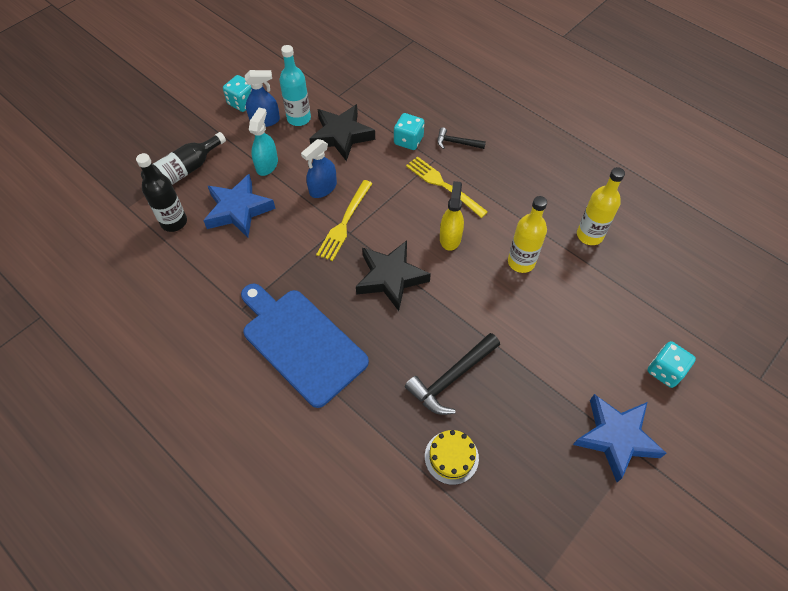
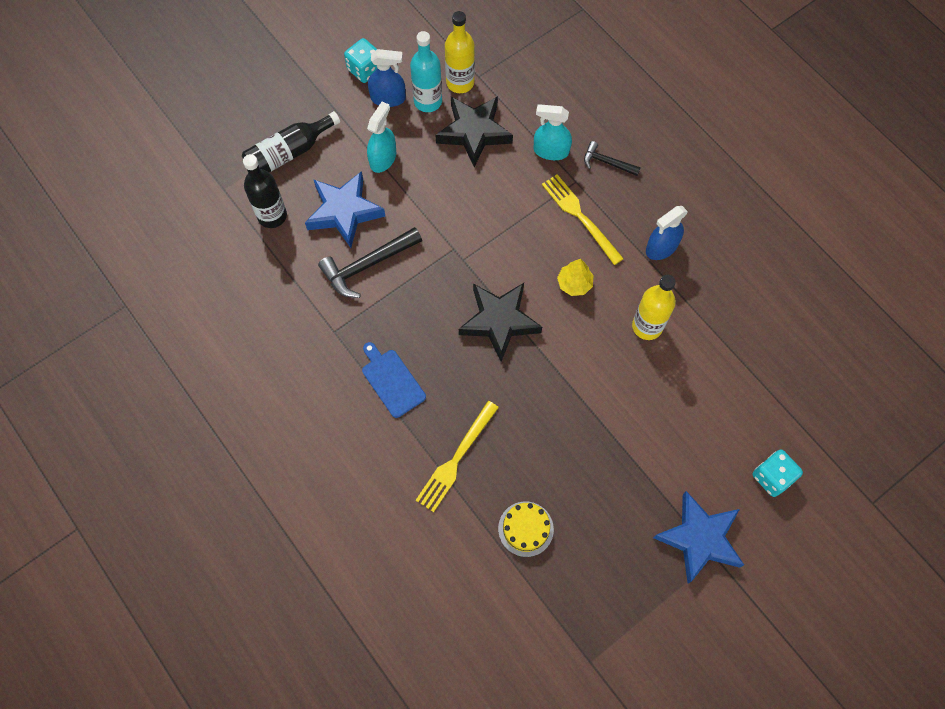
camera: 10 degrees right, 10 degrees up
blue cutting board [241,283,369,408] -> blue cutting board [362,342,426,418], size x0.51
blue spray bottle [301,139,337,198] -> blue spray bottle moved to [646,206,688,260]
yellow fork [316,180,373,261] -> yellow fork moved to [416,401,499,512]
turquoise dice [394,113,424,150] -> turquoise spray bottle [534,104,572,160]
black hammer [405,333,500,415] -> black hammer moved to [318,227,422,298]
yellow spray bottle [440,181,464,251] -> yellow tree [557,259,594,296]
yellow bottle [577,167,625,245] -> yellow bottle moved to [445,11,475,93]

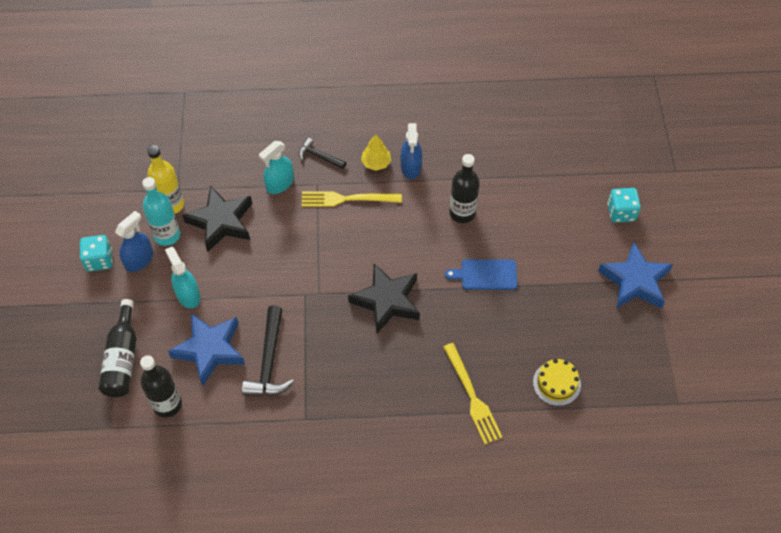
camera: 55 degrees left, 10 degrees down
blue cutting board [362,342,426,418] -> blue cutting board moved to [445,259,517,290]
yellow tree [557,259,594,296] -> yellow tree moved to [361,134,391,171]
black hammer [584,141,641,176] -> black hammer turned 60 degrees clockwise [299,138,346,169]
yellow bottle [632,275,676,340] -> black bottle [449,154,480,223]

